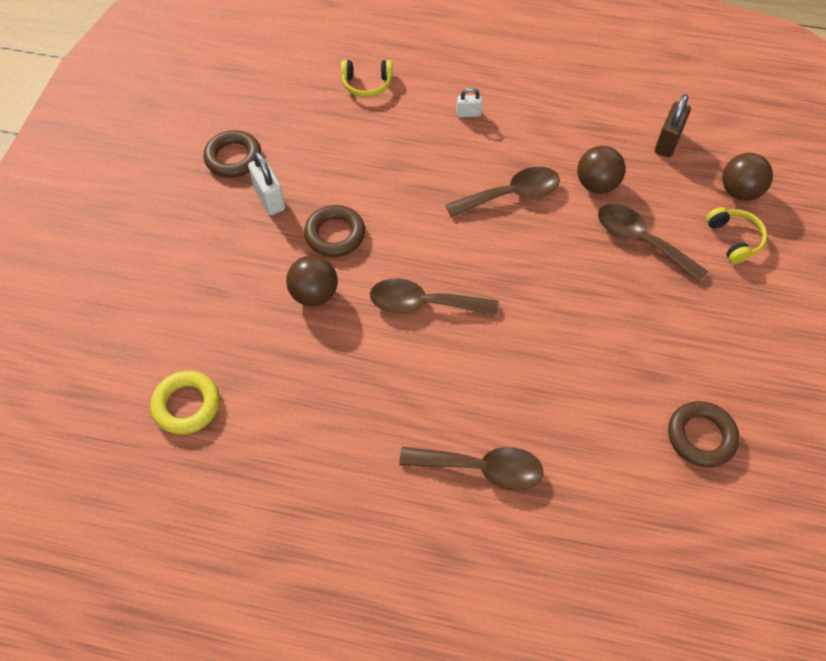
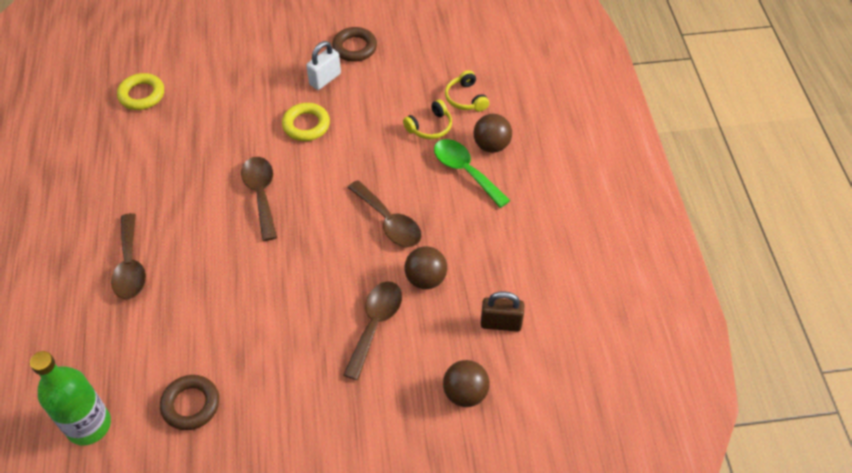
camera: 70 degrees right, 5 degrees down
brown ball [286,255,338,306] -> brown ball moved to [473,114,512,153]
brown ring [304,205,365,257] -> yellow ring [282,103,330,141]
white padlock [456,87,483,117] -> green spoon [434,139,510,208]
yellow headphones [706,207,767,264] -> yellow headphones moved to [403,99,452,139]
none -> green bottle [30,351,111,445]

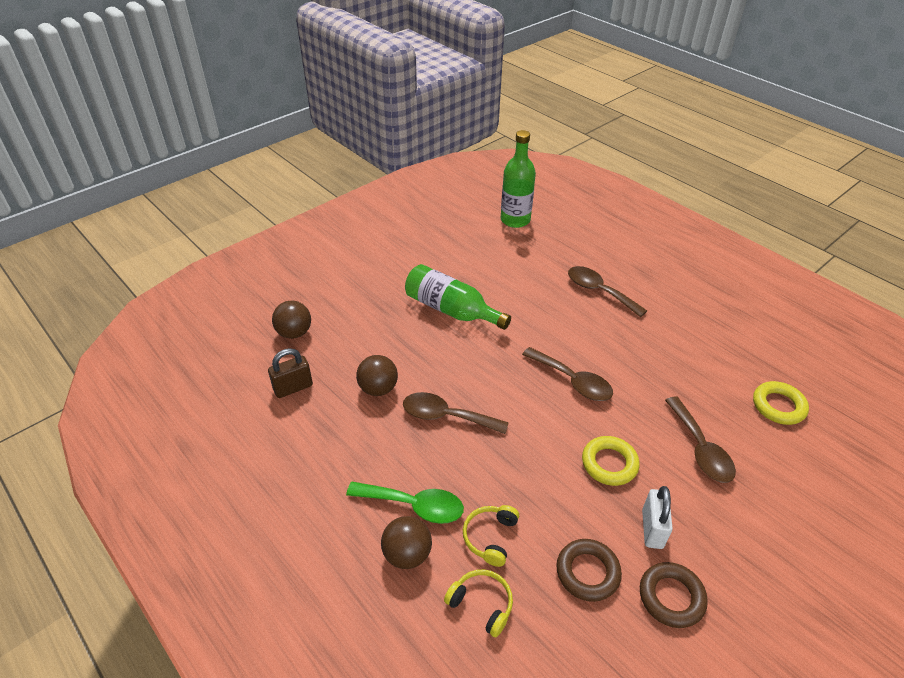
camera: 145 degrees right, 10 degrees down
brown ring [160,375,219,430] -> brown ring moved to [556,539,622,602]
brown spoon [343,281,402,380] -> brown spoon moved to [665,397,736,483]
none -> green bottle [405,264,511,330]

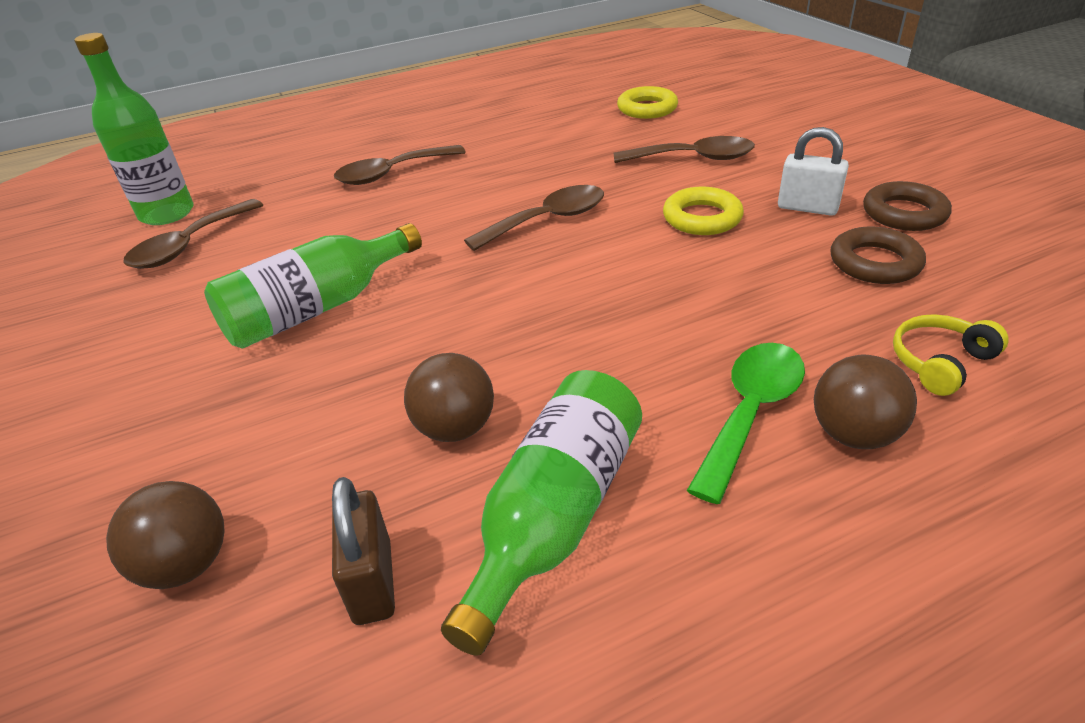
camera: 70 degrees left, 5 degrees down
brown spoon [403,392,509,434] -> brown spoon moved to [123,199,263,269]
yellow headphones [463,505,519,567] -> none
none -> green bottle [441,370,642,656]

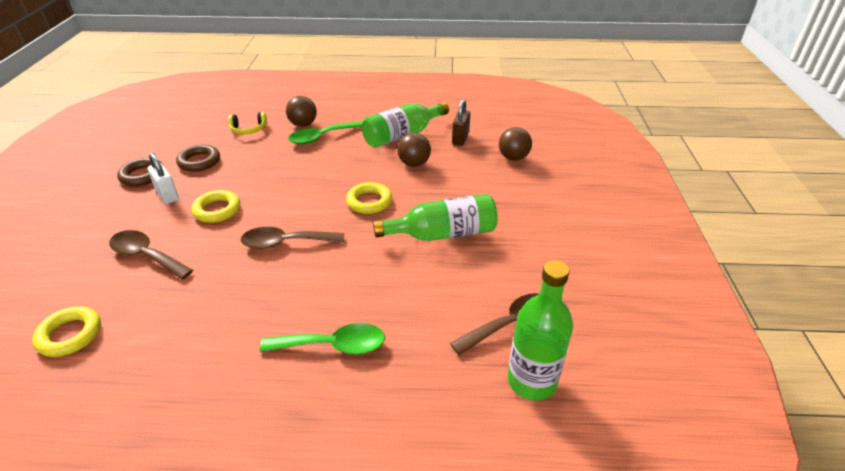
camera: 155 degrees left, 0 degrees up
brown spoon [334,145,466,185] -> green spoon [260,323,385,354]
none -> yellow ring [346,182,392,214]

